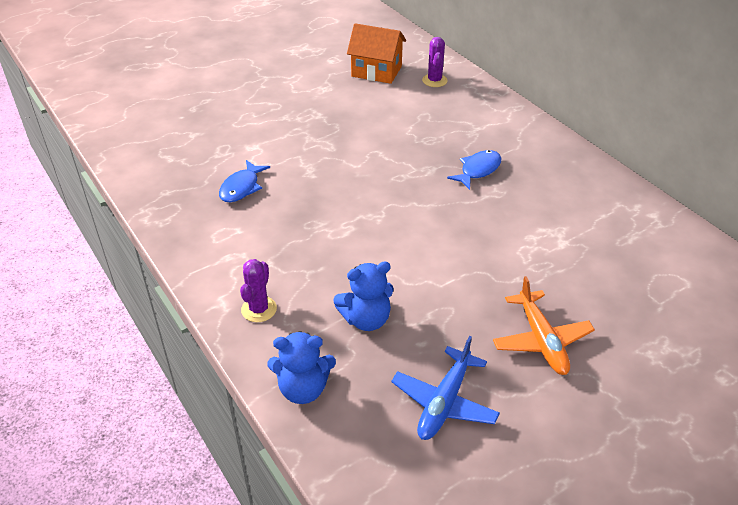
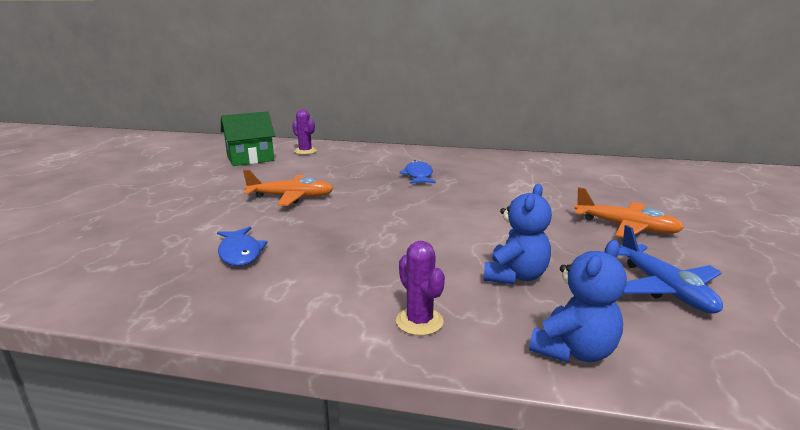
camera: 45 degrees left, 20 degrees down
orange house [347,23,406,84] -> green house [221,111,275,166]
none -> orange plane [243,170,334,206]

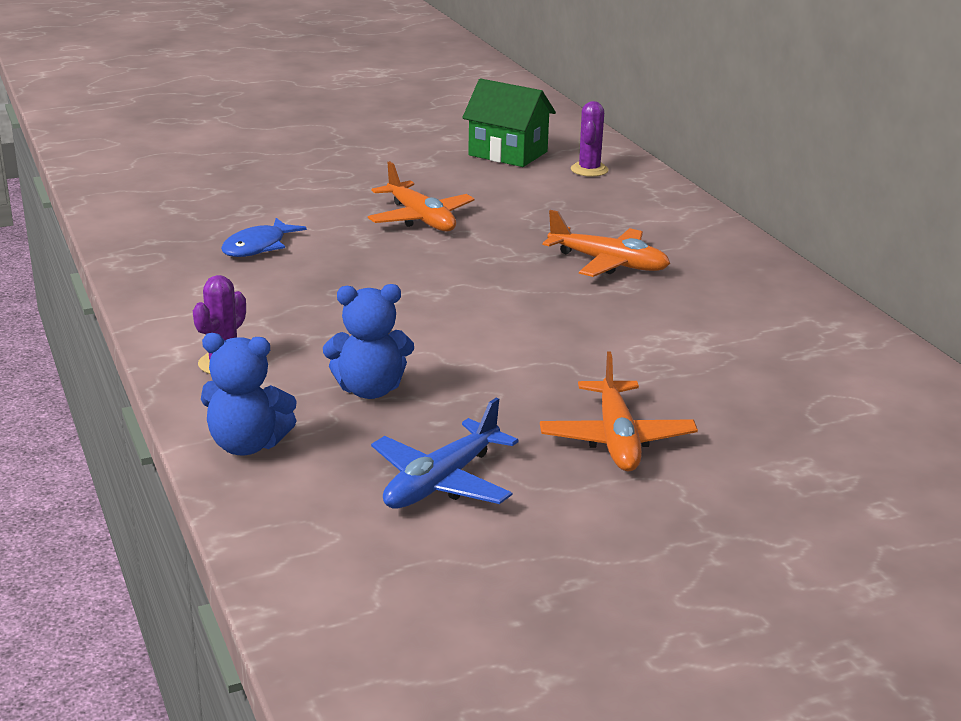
camera: 55 degrees right, 5 degrees up
blue fish [399,160,436,184] -> orange plane [542,210,670,277]

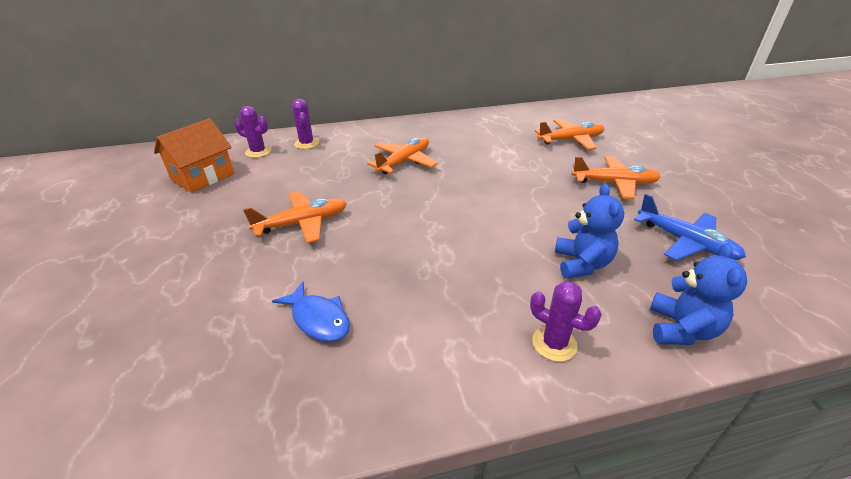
camera: 80 degrees left, 10 degrees up
green house [462,79,556,167] -> orange house [154,118,234,193]
none -> purple cactus [292,99,319,149]
none -> orange plane [535,119,605,150]

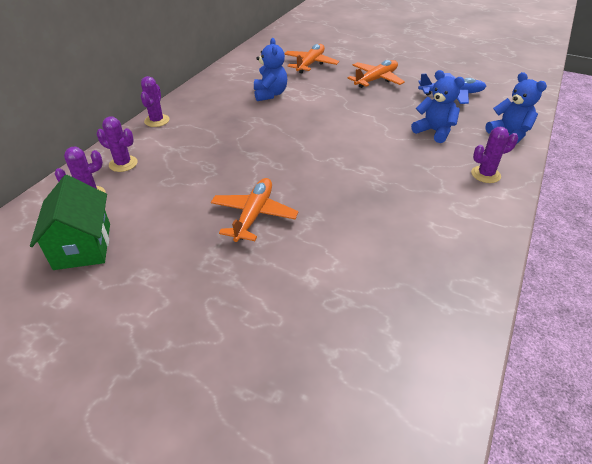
camera: 50 degrees left, 5 degrees up
orange house [154,118,234,193] -> green house [30,175,110,270]
blue fish [272,282,350,342] -> none
orange plane [367,137,438,174] -> none
none -> purple cactus [141,76,169,127]
none -> blue teddy bear [254,38,287,101]

